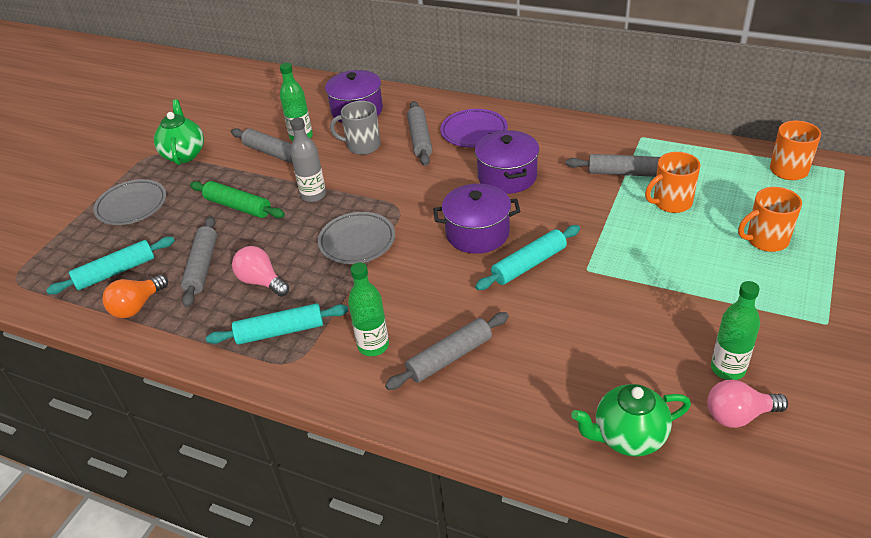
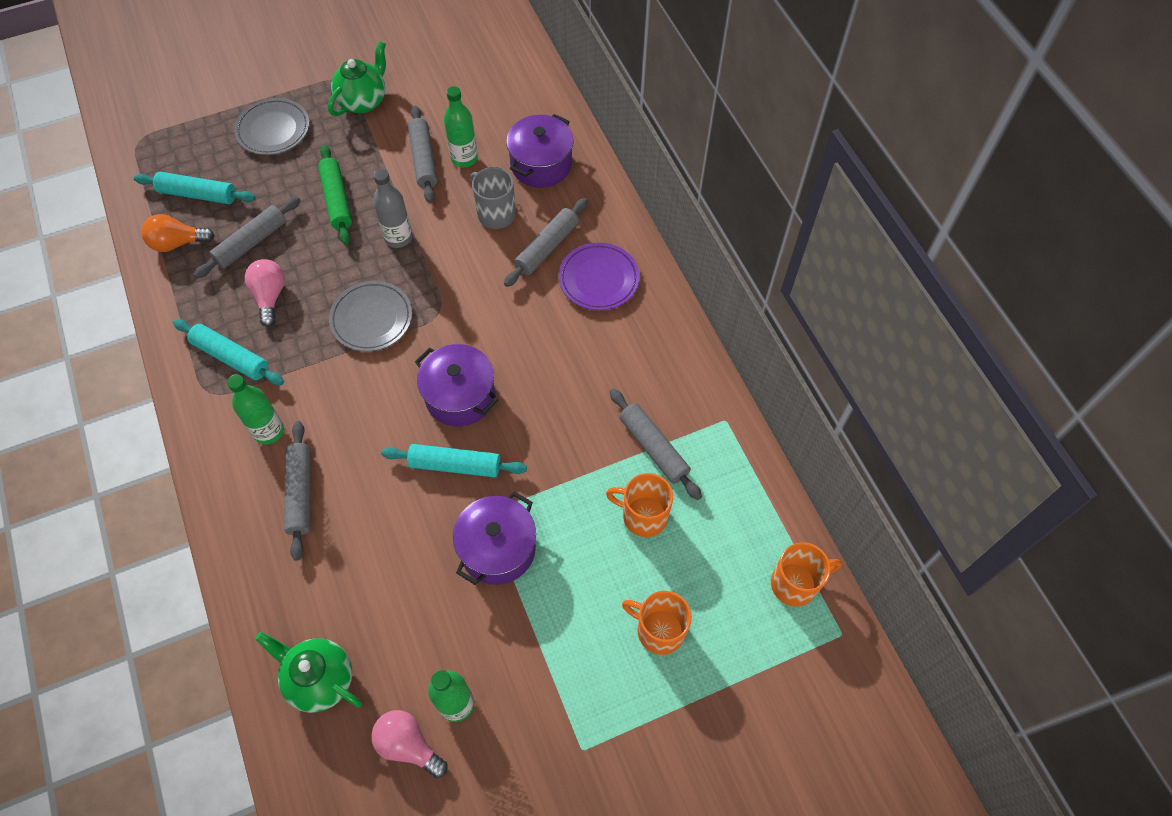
camera: 40 degrees right, 20 degrees up
grey rolling pin [385,312,509,390] -> grey rolling pin turned 75 degrees clockwise [284,421,311,561]
purple pot [475,130,539,194] -> purple pot moved to [453,491,536,585]

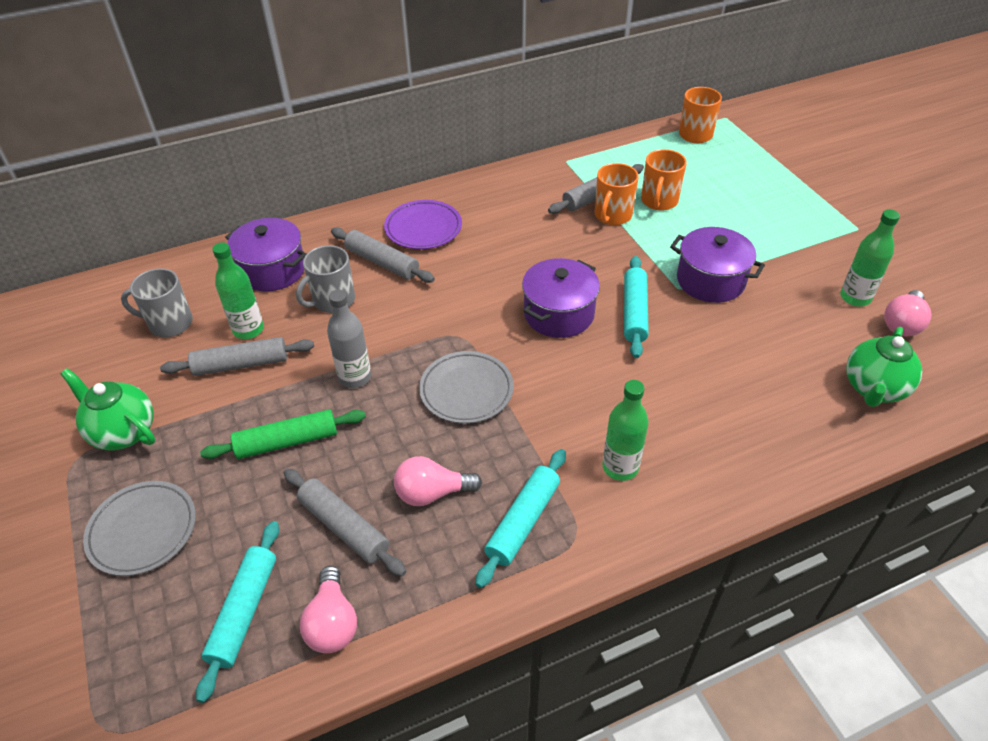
camera: 90 degrees left, 15 degrees down
orange light bulb [141,214,215,252] -> pink light bulb [300,566,357,653]
grey rolling pin [284,421,311,561] -> none
orange mug [622,591,692,655] -> orange mug moved to [595,163,639,225]
none -> grey mug [121,268,193,337]

